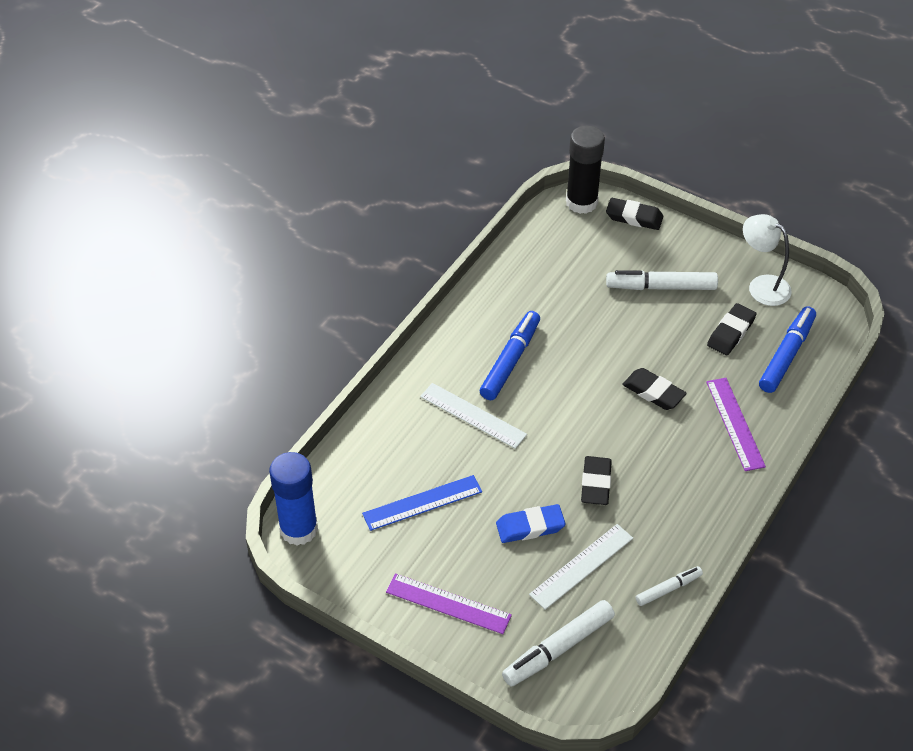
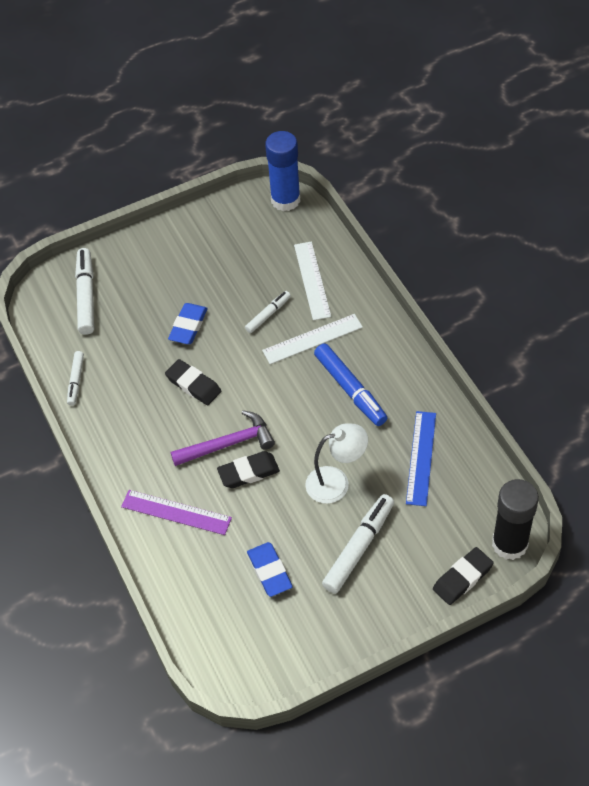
camera: 125 degrees right, 5 degrees up
blue ruler [362,475,482,531] -> blue ruler moved to [406,411,436,506]
purple ruler [386,574,512,634] -> none
white ruler [529,524,633,610] -> white ruler moved to [294,241,331,320]
black eraser [707,303,756,355] -> blue eraser [247,542,293,597]
white lamp [743,214,792,306] -> white lamp moved to [305,423,368,504]
blue marker [759,306,816,393] -> none
none -> purple hammer [170,410,275,466]
none -> white marker [245,291,291,333]

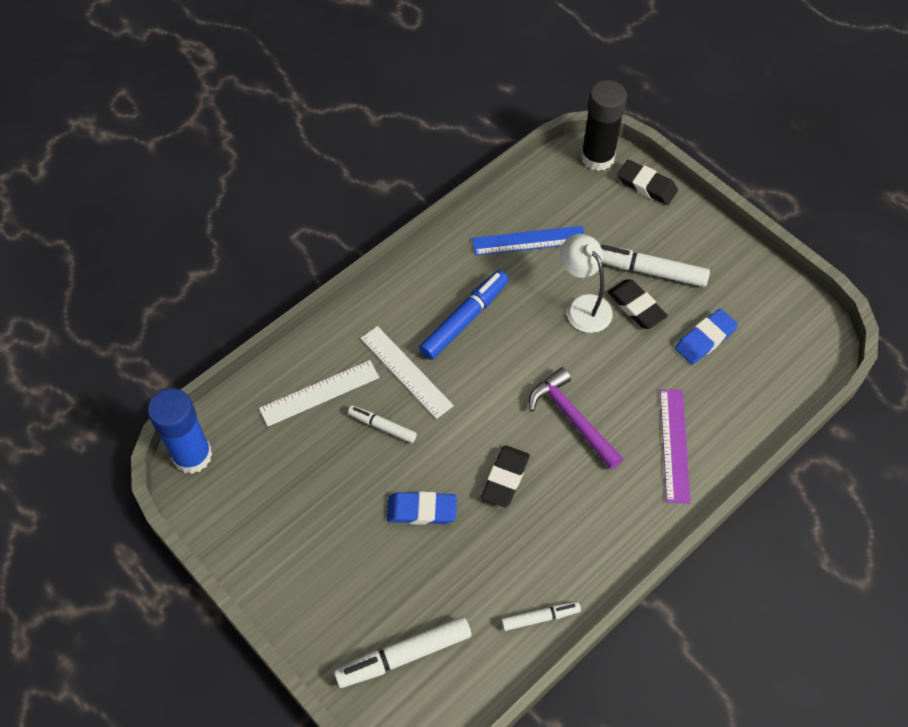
camera: 110 degrees left, 5 degrees up
black eraser [217,451,280,488] -> black eraser moved to [608,279,668,329]

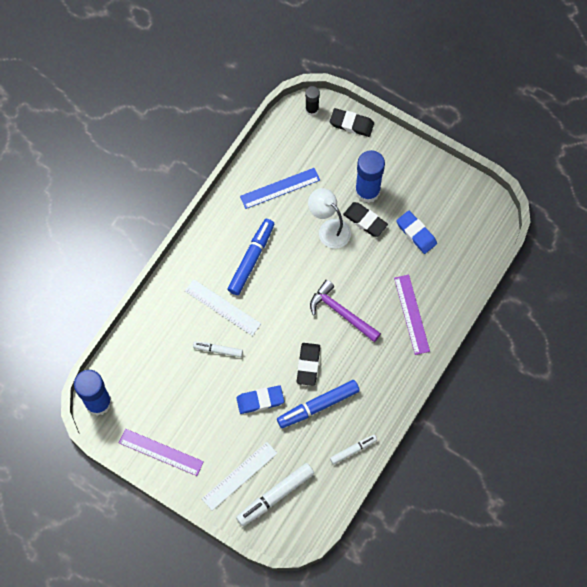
camera: 15 degrees left, 10 degrees up
white ruler [259,360,379,427] -> white ruler moved to [202,442,278,511]
black glue stick [581,80,627,171] -> black glue stick [305,86,320,116], size x0.55
white marker [600,245,710,287] -> blue glue stick [355,150,385,203]
blue eraser [675,309,738,365] -> blue eraser turned 75 degrees counterclockwise [396,211,437,254]
none -> purple ruler [119,429,204,476]
none -> blue marker [277,380,360,428]

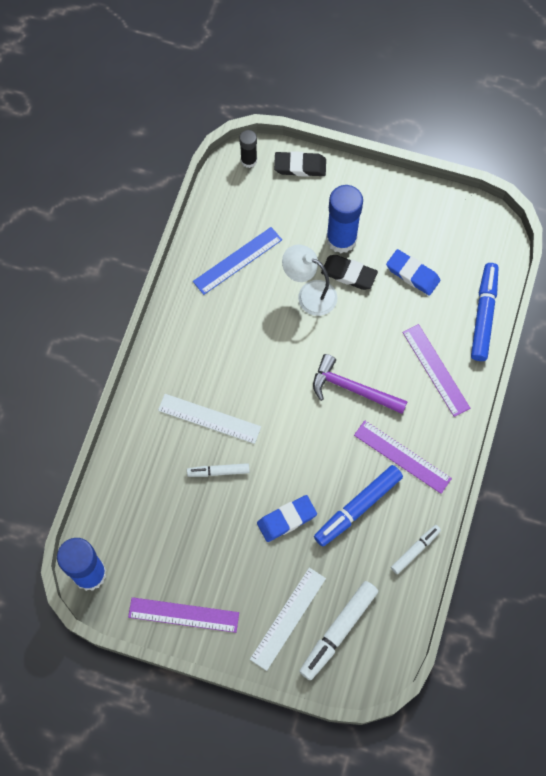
camera: 15 degrees left, 0 degrees up
blue marker [227,219,275,295] -> blue marker moved to [471,263,498,361]
black eraser [296,343,320,386] -> none
none -> purple ruler [354,420,452,494]

